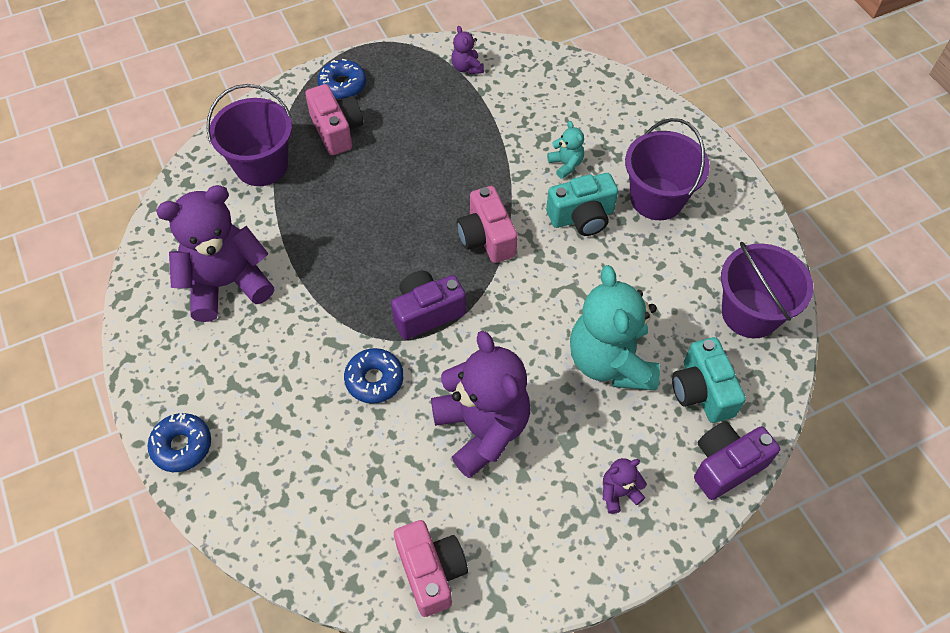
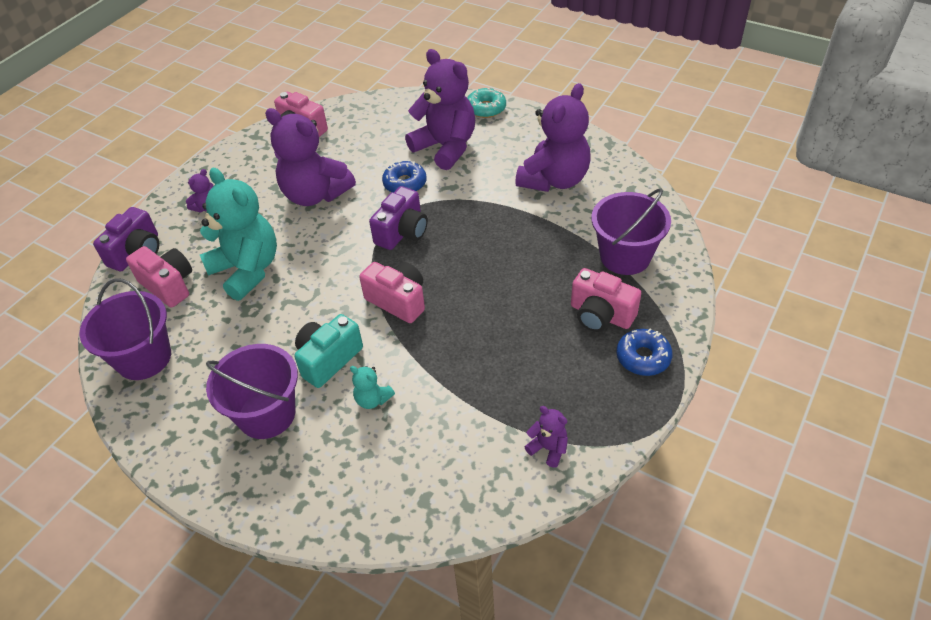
camera: 150 degrees right, 10 degrees down
blue donut [148,413,211,472] -> turquoise donut [468,88,506,118]
turquoise camera [672,337,746,423] -> pink camera [126,246,192,308]
none -> purple teddy bear [405,49,475,170]

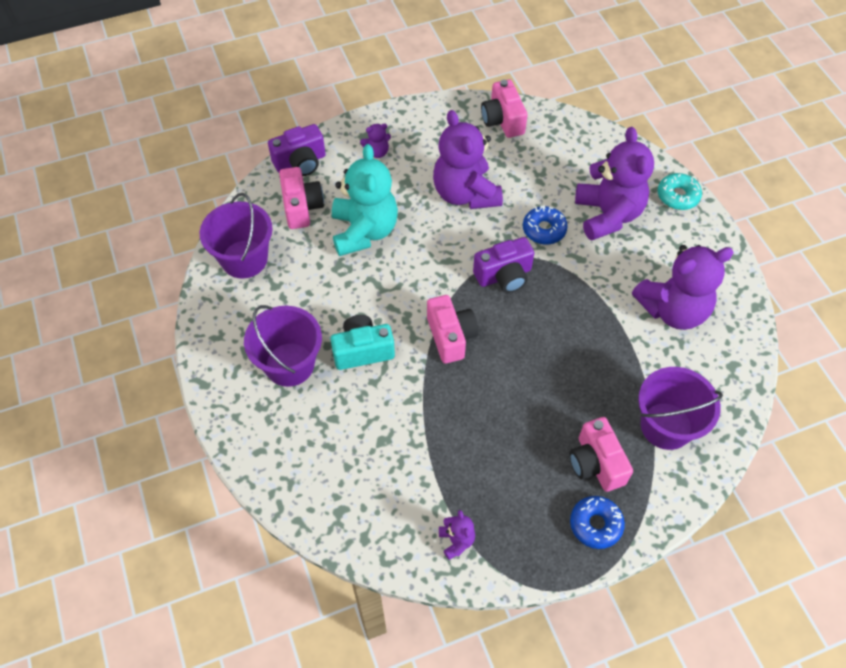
camera: 35 degrees right, 10 degrees up
turquoise teddy bear [350,366,395,409] -> none

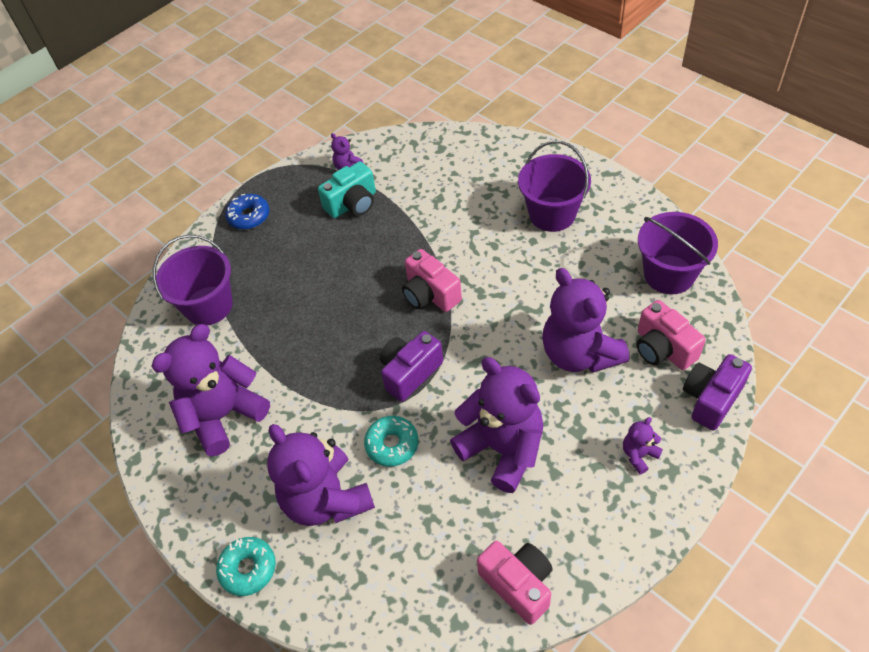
camera: 160 degrees right, 5 degrees down
turquoise camera [330,315,395,370] -> turquoise camera moved to [318,161,376,218]
turquoise teddy bear [332,144,398,256] -> purple teddy bear [542,268,630,373]
blue donut [523,205,568,244] -> turquoise donut [364,416,418,467]
pink camera [569,417,633,492] -> none

